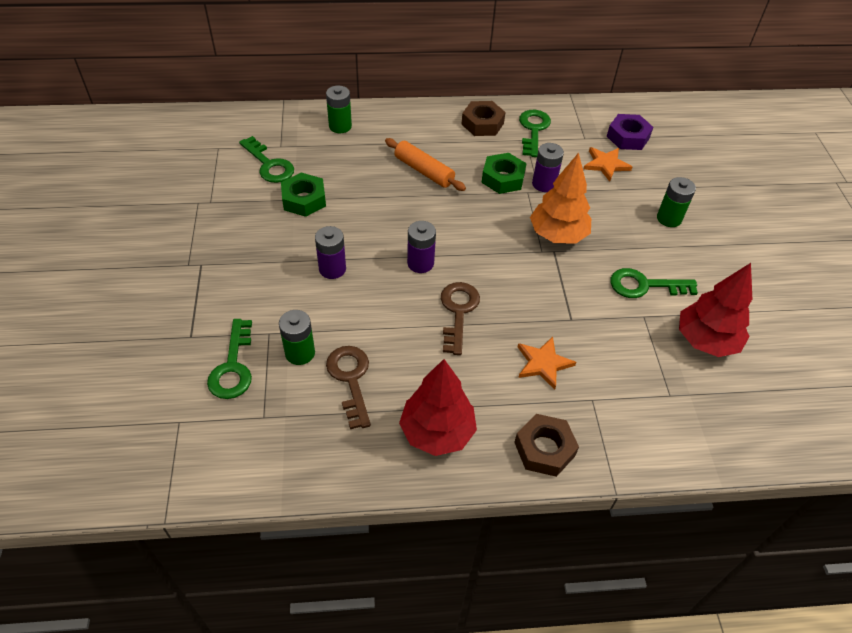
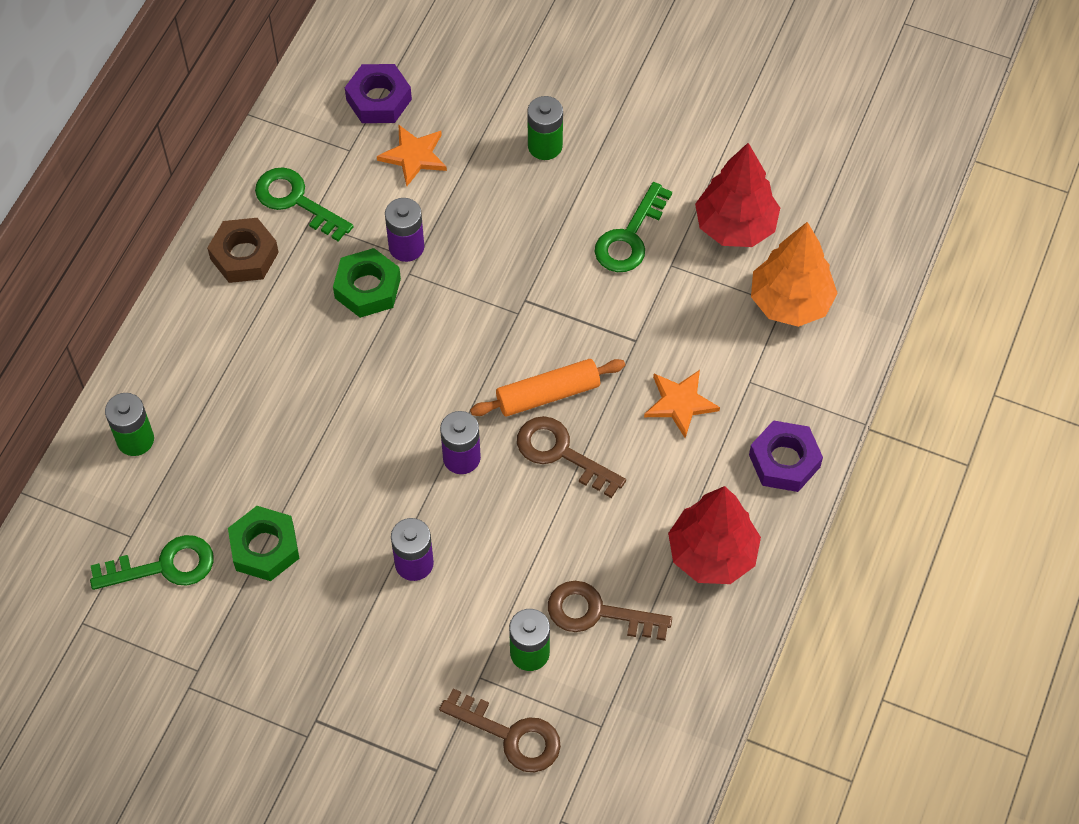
camera: 60 degrees left, 10 degrees up
green key [207,319,252,399] -> brown key [439,688,561,772]
orange rolling pin [385,138,466,191] -> orange rolling pin moved to [470,359,625,417]
brown nut [514,414,579,477] -> purple nut [749,420,823,492]
orange tree [530,153,591,244] -> orange tree moved to [751,222,838,327]

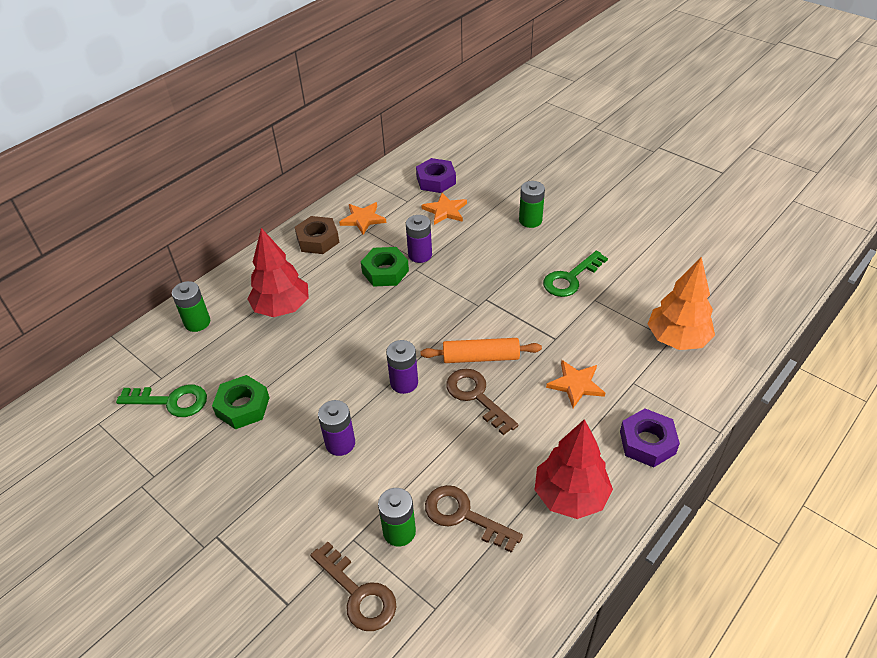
camera: 20 degrees right, 15 degrees down
green key [255,167,354,241] -> orange star [339,202,387,235]
red tree [695,143,780,247] -> red tree moved to [247,228,309,317]

